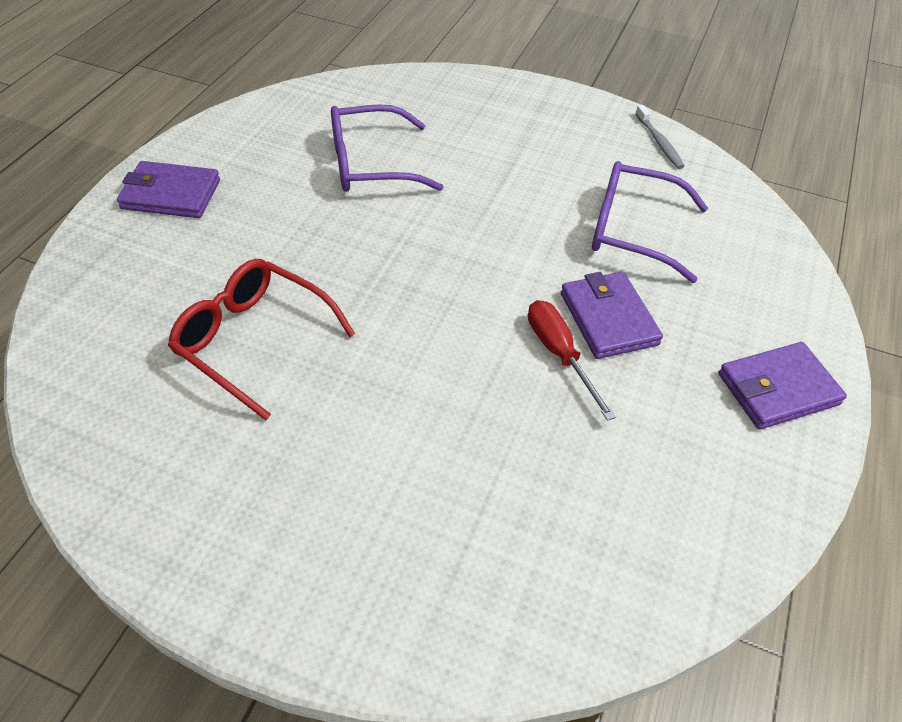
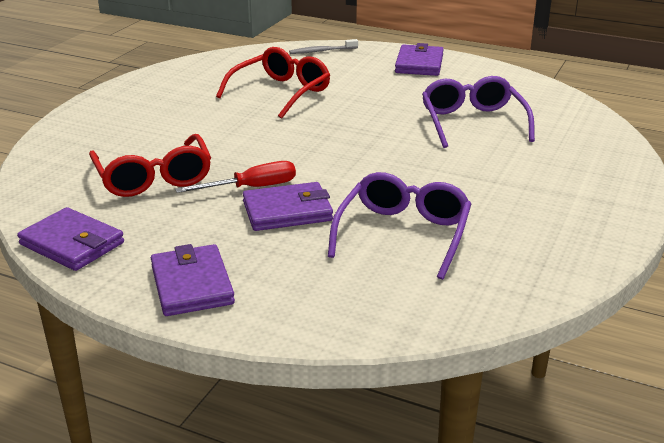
camera: 95 degrees right, 20 degrees down
grey toothbrush [635,105,684,169] -> grey toothbrush moved to [289,39,358,54]
none -> purple wallet [17,207,124,271]
none -> red glasses [89,134,211,197]

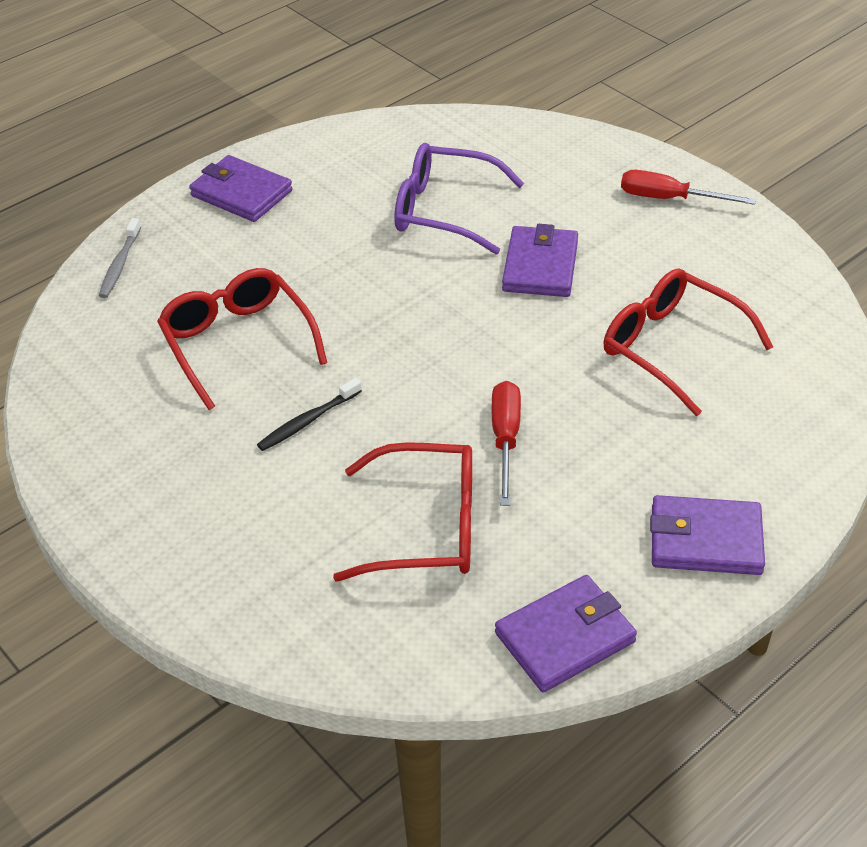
camera: 65 degrees left, 15 degrees up
purple wallet [243,182,333,231] -> purple wallet moved to [502,224,578,297]
purple glasses [328,172,471,280] -> red glasses [603,268,773,416]
none -> black toothbrush [257,378,362,451]
none -> red screwdriver [621,170,756,205]

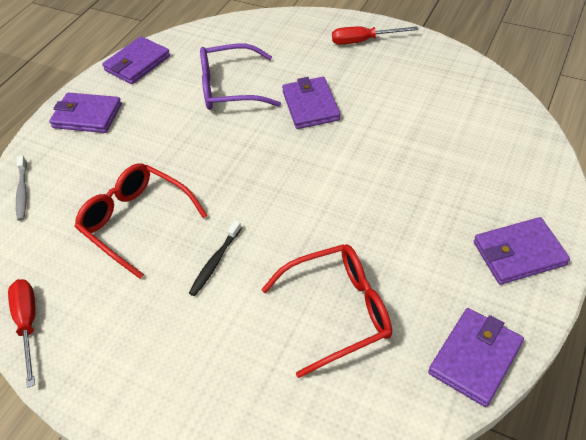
camera: 20 degrees left, 5 degrees up
red screwdriver [492,381,521,506] -> red screwdriver moved to [8,279,36,388]
red glasses [603,268,773,416] -> none
none -> purple wallet [102,36,170,84]

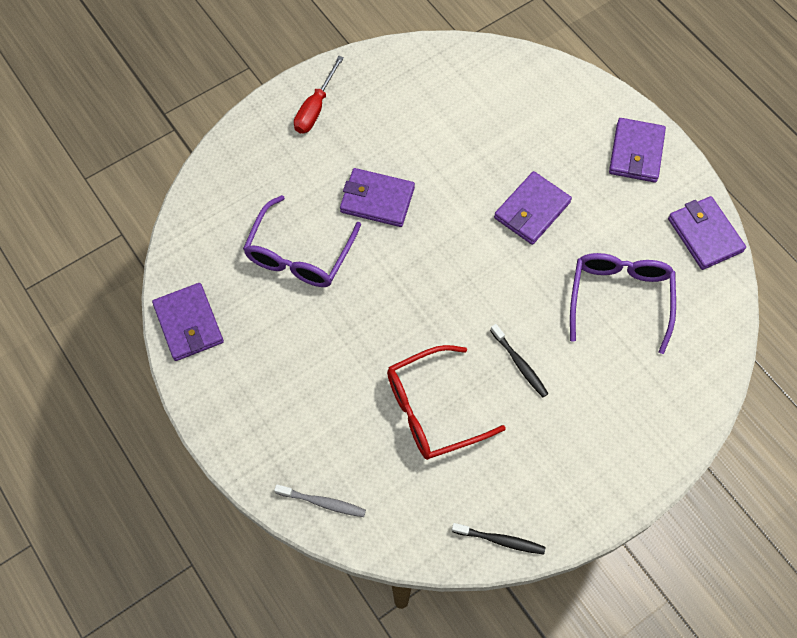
camera: 65 degrees left, 15 degrees up
red screwdriver [8,279,36,388] -> black toothbrush [452,523,546,555]
purple wallet [49,93,122,133] -> purple wallet moved to [494,171,572,245]
red glasses [261,244,392,378] -> purple glasses [570,253,676,354]

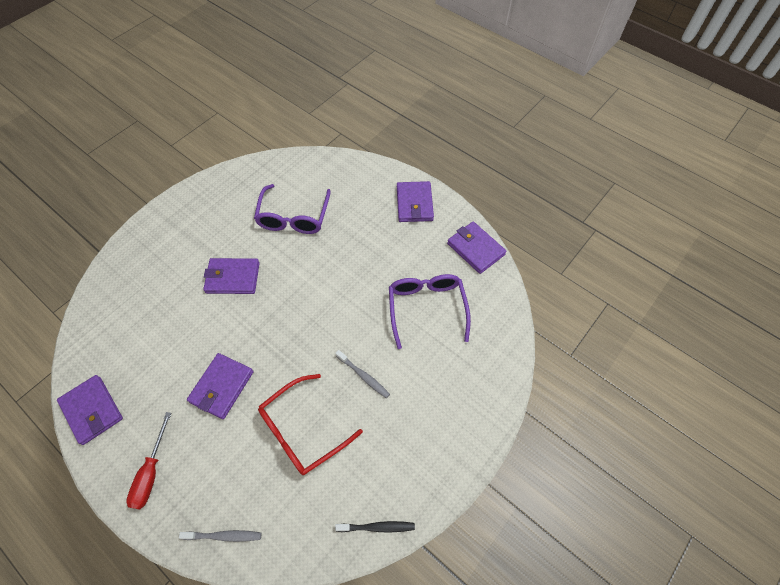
camera: 15 degrees left, 5 degrees down
purple glasses [243,195,361,287] -> purple glasses moved to [254,184,331,234]
red screwdriver [294,56,344,133] -> red screwdriver moved to [126,412,171,509]
black toothbrush [490,324,549,397] -> grey toothbrush [335,350,390,398]
purple wallet [494,171,572,245] -> purple wallet moved to [187,353,253,419]

